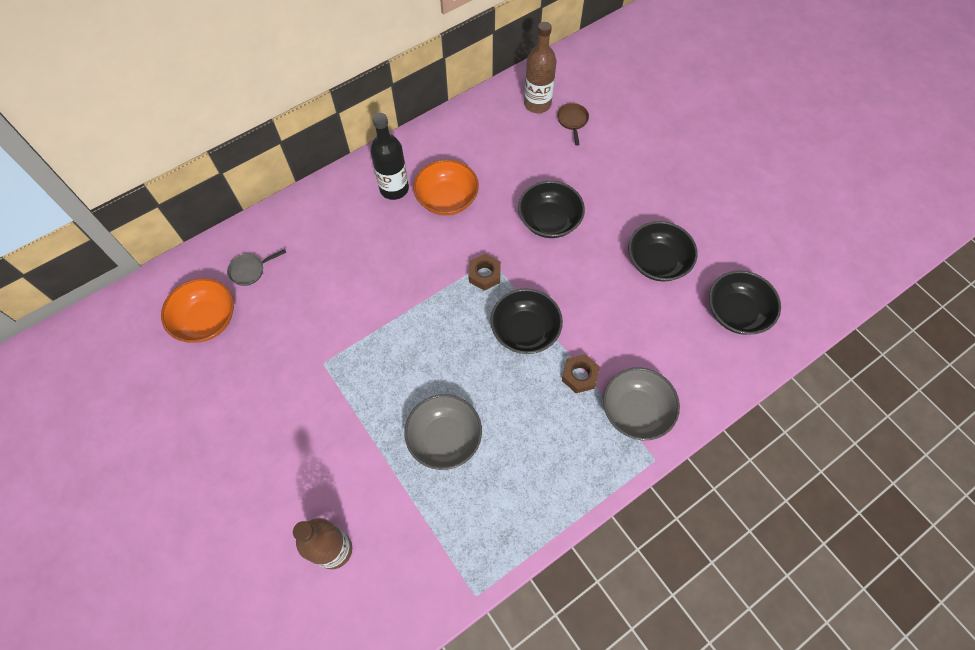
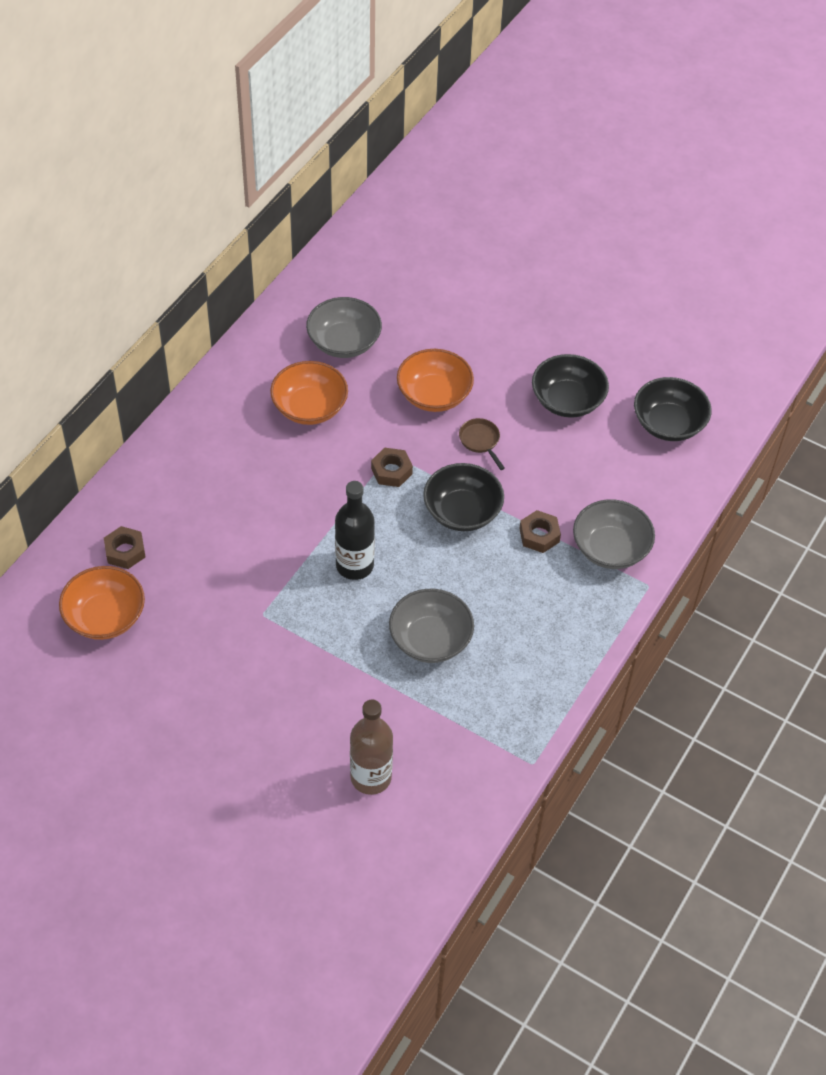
camera: 25 degrees left, 10 degrees down
grey pan [227,249,286,286] -> brown nut [104,526,145,569]
black bottle [370,113,409,200] -> black bottle moved to [335,481,375,580]
black bowl [518,181,585,238] -> orange bowl [397,349,474,412]
brown bottle [524,22,557,113] -> none
brown pan [557,103,589,146] -> brown pan moved to [459,418,505,470]
none -> grey bowl [306,297,382,358]

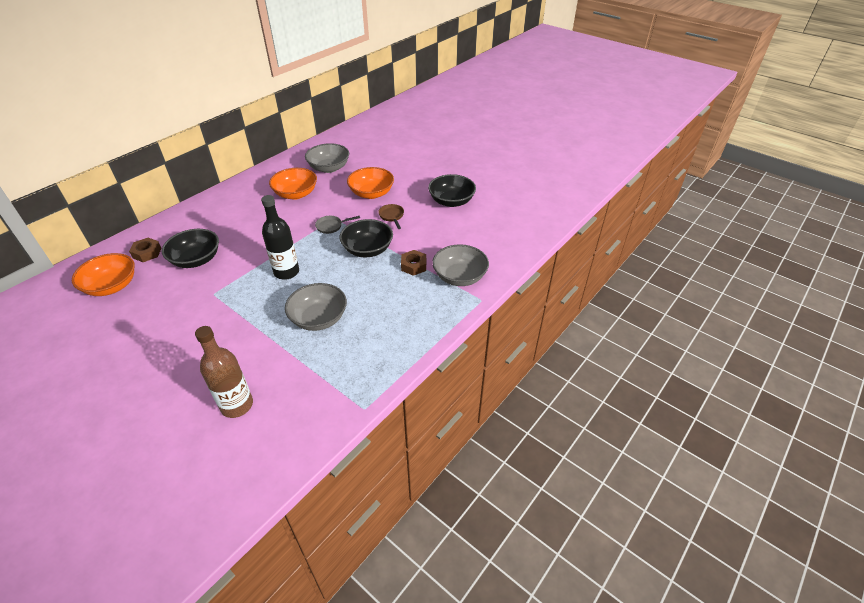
camera: 10 degrees right, 10 degrees down
brown nut [371,447,413,487] -> grey pan [315,216,360,234]
black bowl [634,377,712,441] -> black bowl moved to [162,229,219,268]

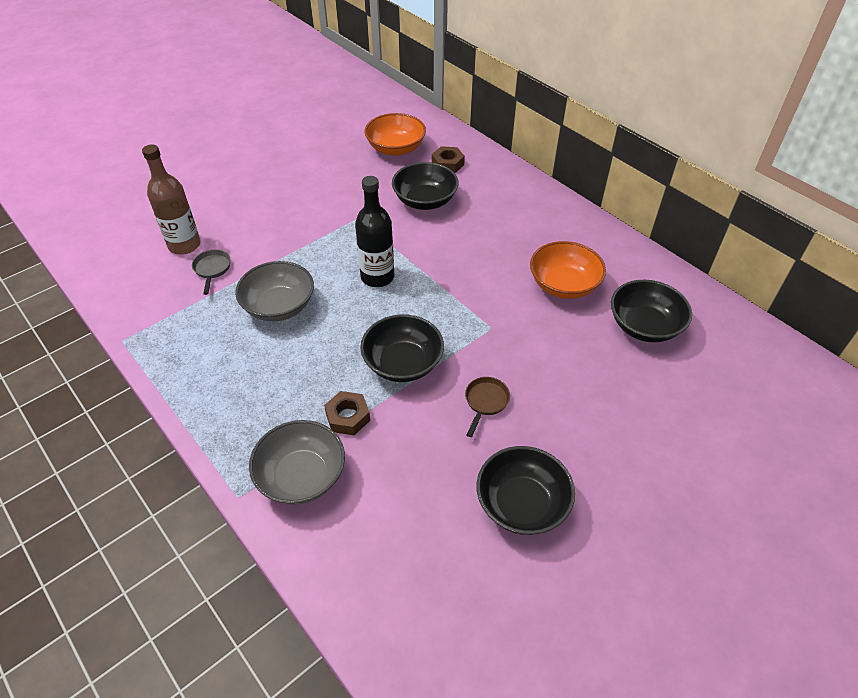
camera: 100 degrees right, 5 degrees up
grey bowl [305,143,349,173] -> black bowl [611,280,692,343]
grey pan [315,216,360,234] -> grey pan moved to [192,250,231,295]
orange bowl [347,167,394,199] -> none
brown pan [378,204,404,229] -> brown pan turned 60 degrees counterclockwise [465,377,510,437]

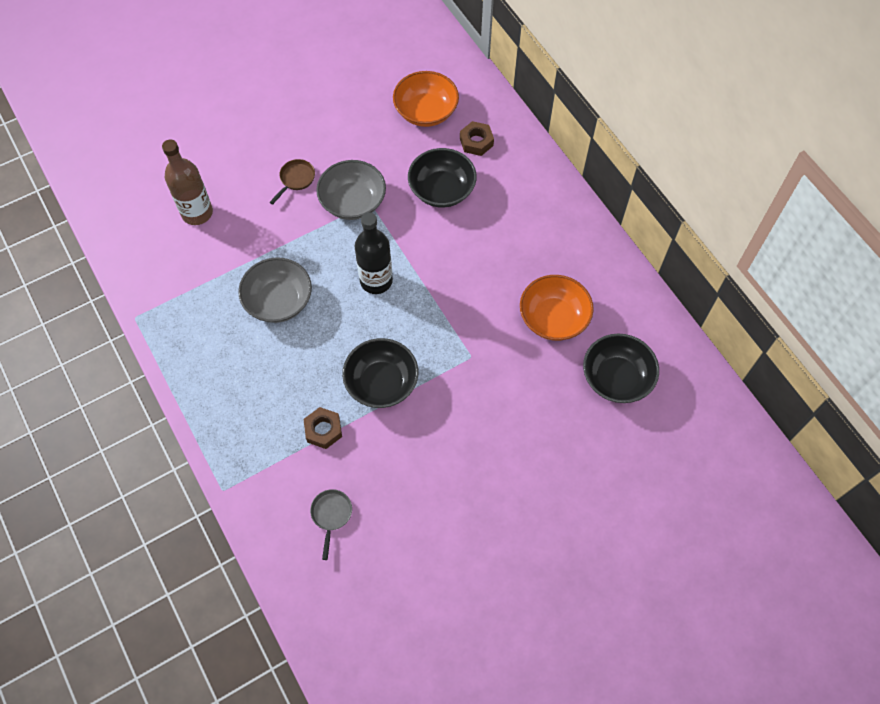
camera: 10 degrees right, 15 degrees up
grey pan [192,250,231,295] -> grey pan moved to [310,489,352,560]
grey bowl [249,420,345,505] -> grey bowl moved to [316,160,386,220]
brown pan [465,377,510,437] -> brown pan moved to [269,159,315,205]
black bowl [477,446,575,535] -> none

